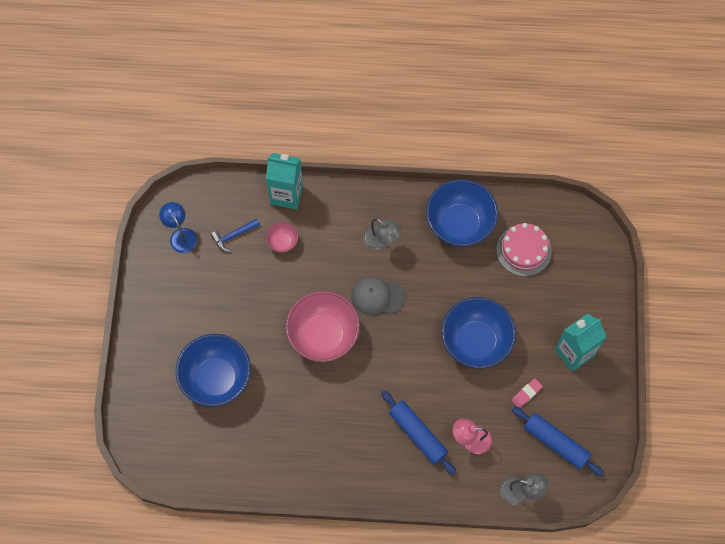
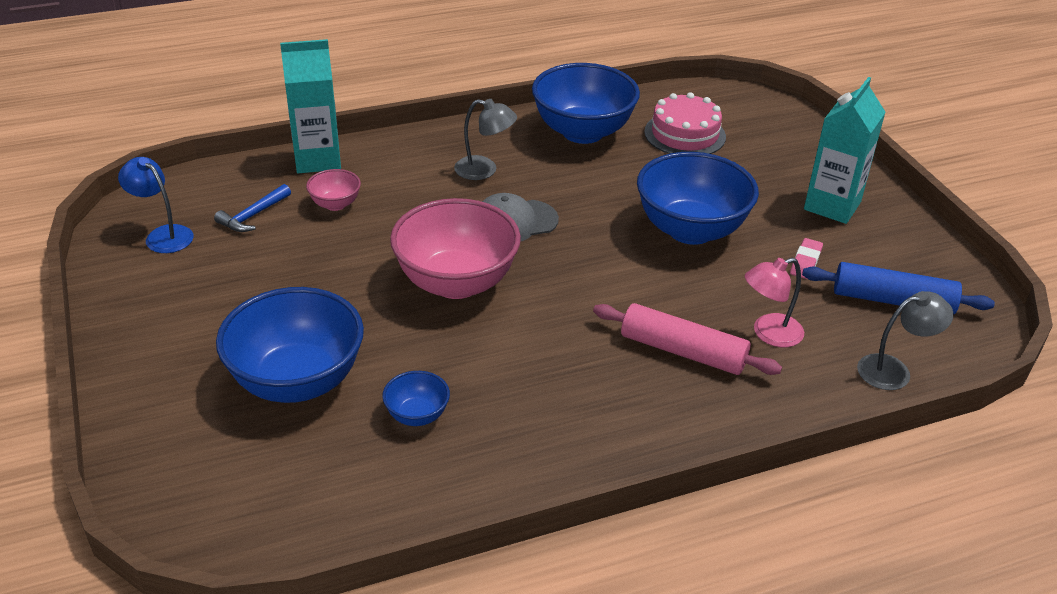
camera: 25 degrees left, 30 degrees down
blue rolling pin [381,391,456,475] -> pink rolling pin [593,303,782,375]
none -> blue bowl [382,371,450,426]

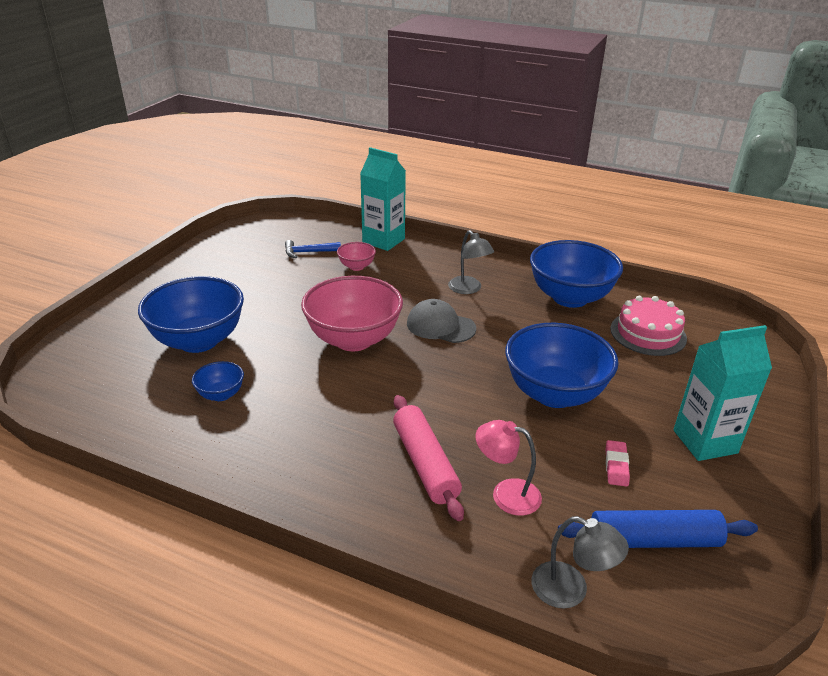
camera: 45 degrees right, 5 degrees down
blue lamp [118,157,194,253] -> none
pink eraser [790,238,823,279] -> pink eraser turned 60 degrees counterclockwise [605,440,630,487]
blue rolling pin [802,262,995,314] -> blue rolling pin turned 60 degrees counterclockwise [558,510,758,548]

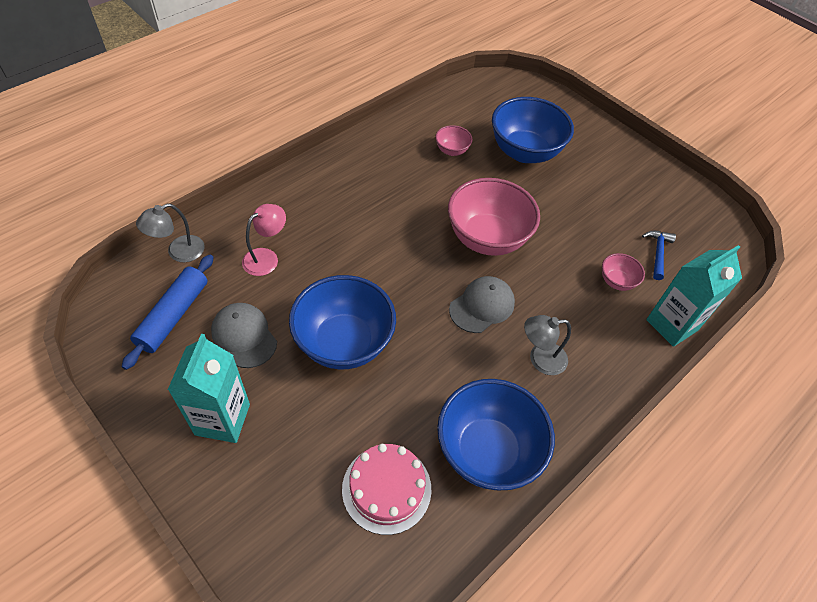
camera: 110 degrees right, 20 degrees up
blue bowl [192,361,244,401] -> pink bowl [435,125,473,156]
pink rolling pin [393,395,464,521] -> none
pink eraser [605,440,630,487] -> grey cap [211,303,277,368]

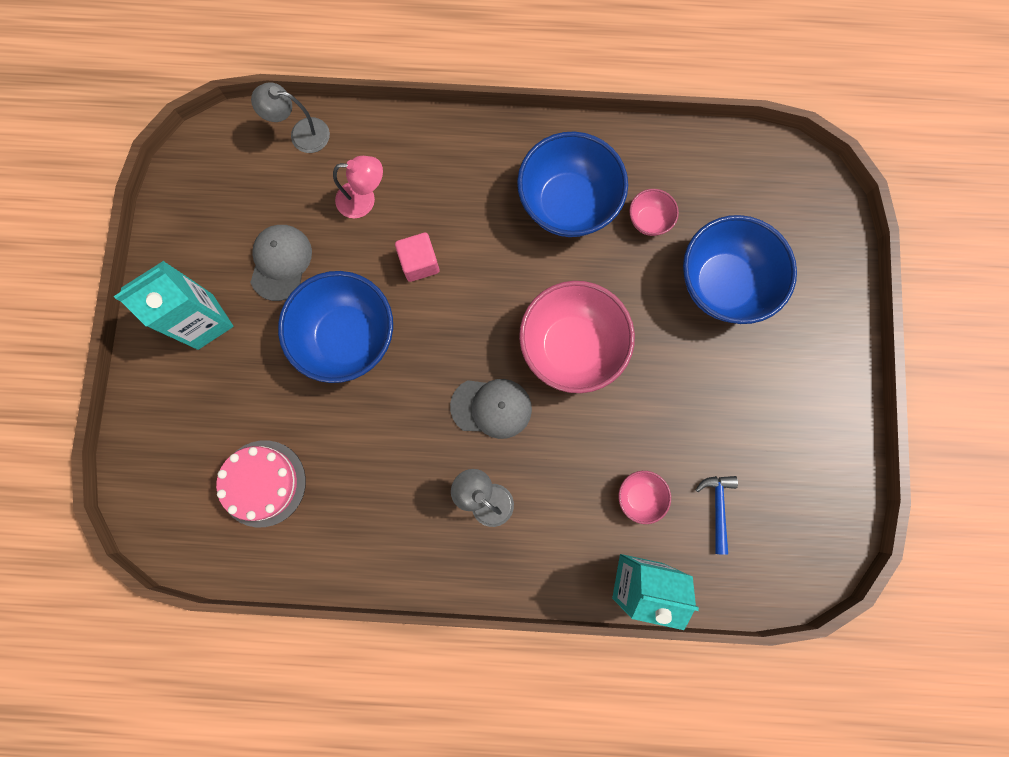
camera: 50 degrees right, 25 degrees up
blue rolling pin [122,255,213,370] -> none
blue bowl [437,379,555,491] -> blue bowl moved to [517,132,628,237]
blue hammer [642,231,676,280] -> blue hammer turned 60 degrees counterclockwise [696,476,738,555]
none -> pink cube [395,233,439,282]

